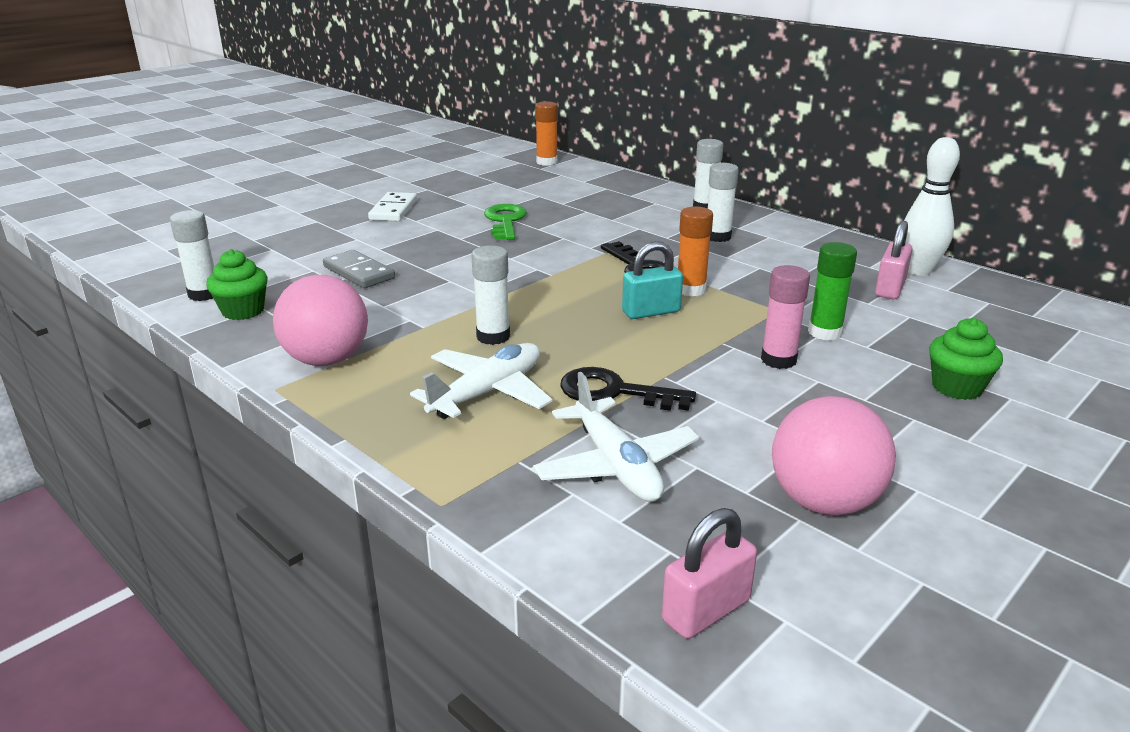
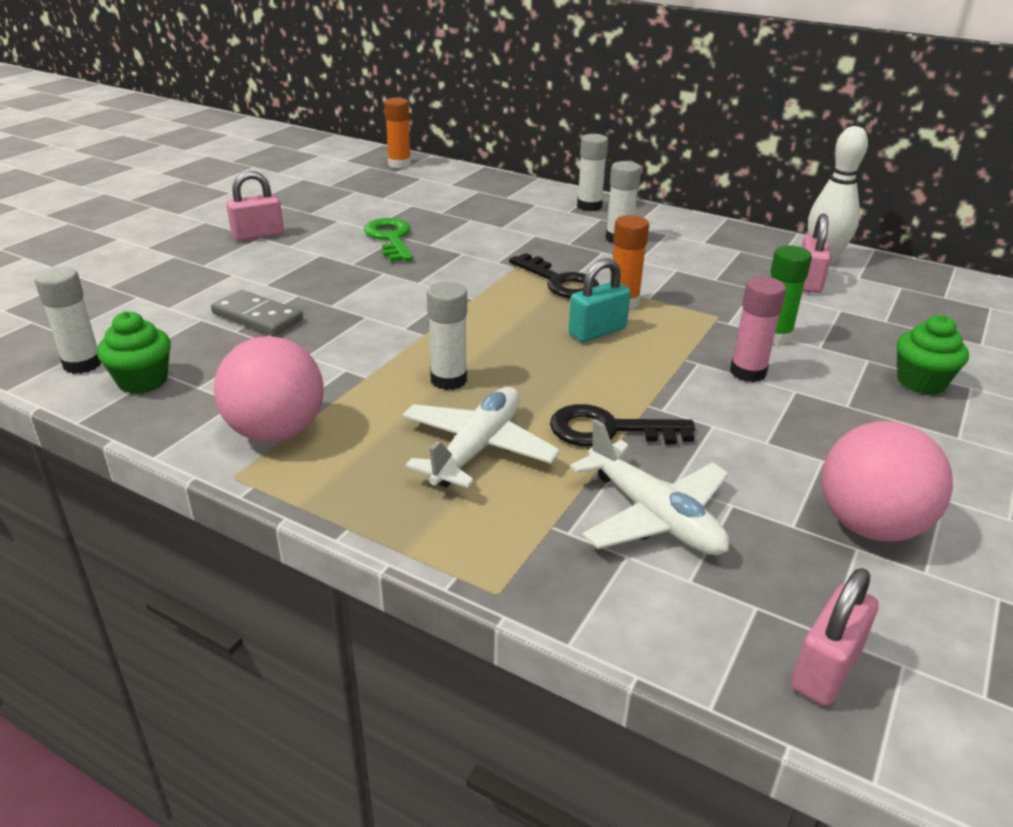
camera: 15 degrees left, 5 degrees up
white domino [368,192,417,221] -> pink padlock [226,171,284,241]

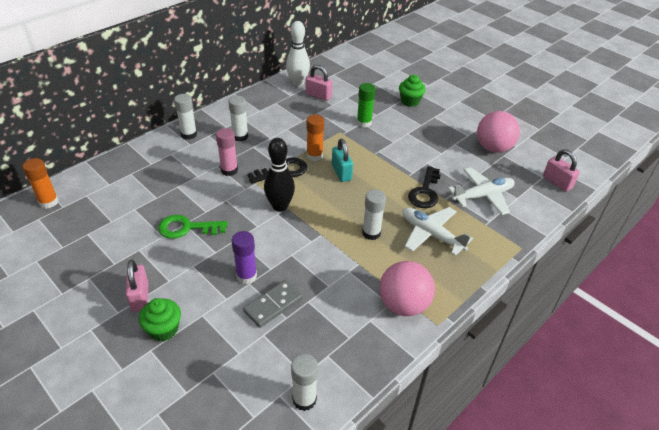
camera: 75 degrees left, 10 degrees up
green cupcake [97,311,171,394] -> green cupcake moved to [139,298,181,341]
pink glue stick [730,276,786,382] -> pink glue stick moved to [216,128,238,176]
none -> purple glue stick [232,231,257,284]
none -> black bowling pin [264,138,295,212]

